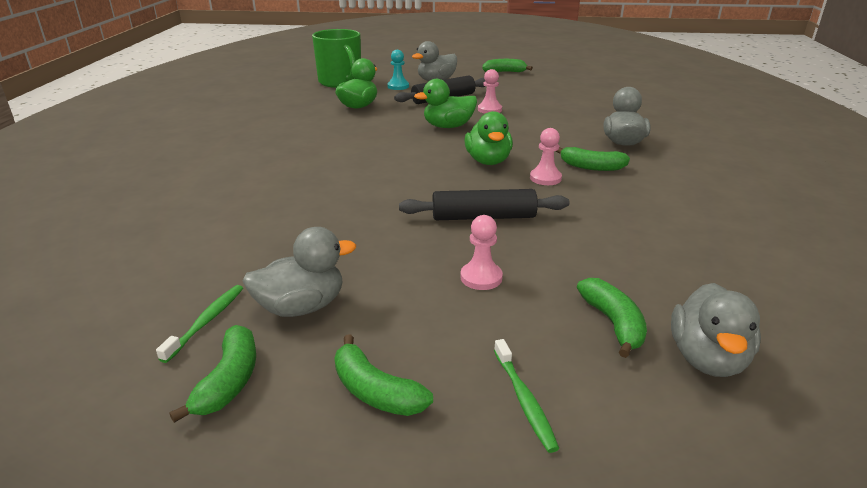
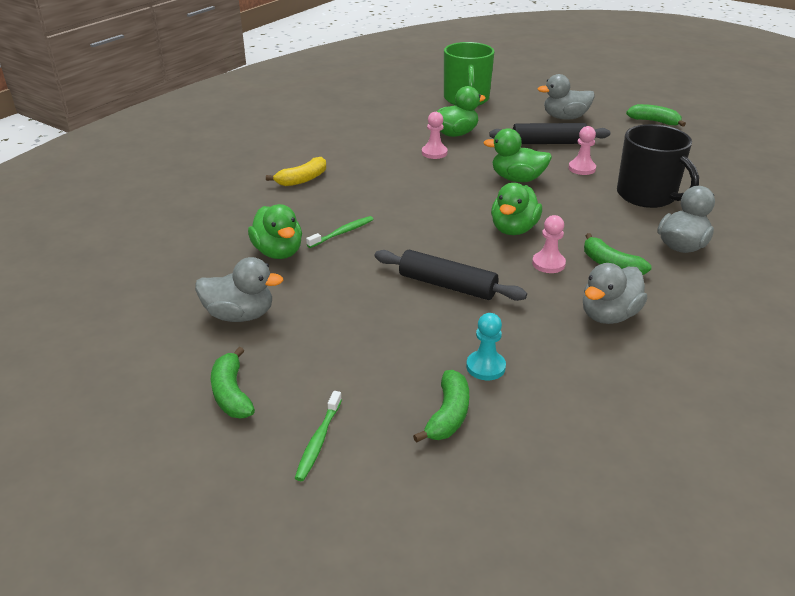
camera: 30 degrees right, 5 degrees up
green toothbrush [156,285,243,363] -> green toothbrush moved to [306,216,374,248]
green banana [169,325,256,423] -> none
turquoise pawn [387,50,409,90] -> turquoise pawn moved to [466,313,506,380]
pink pawn [460,215,503,290] -> pink pawn moved to [422,112,448,159]
grey duck [671,283,761,377] -> grey duck moved to [583,263,648,324]
none -> green duck [248,204,302,259]
none -> yellow banana [266,157,326,186]
none -> black mug [617,124,699,208]

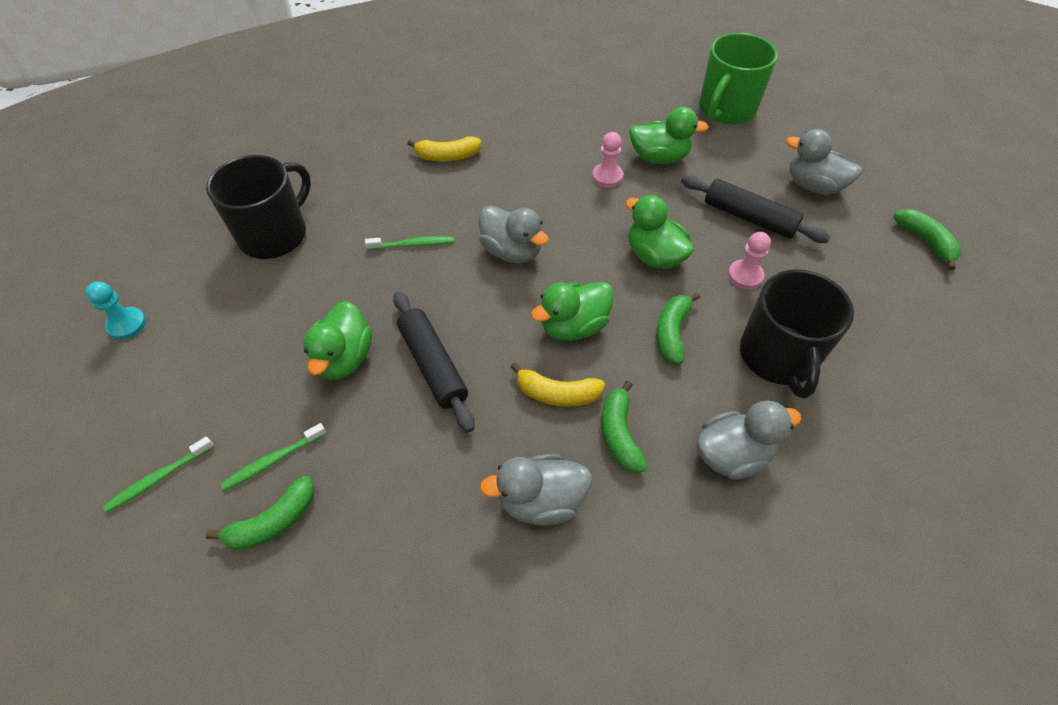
camera: 35 degrees right, 20 degrees up
grey duck [195,257,283,322] -> grey duck moved to [479,205,549,263]
green banana [211,347,255,418] -> green banana moved to [656,292,700,364]
green duck [248,204,302,259] -> green duck moved to [303,301,372,380]
turquoise pawn [466,313,506,380] -> turquoise pawn moved to [85,282,146,340]
pink pawn [532,215,566,273] -> yellow banana [511,362,605,407]
none -> black mug [206,155,311,259]
none -> green toothbrush [221,423,327,491]

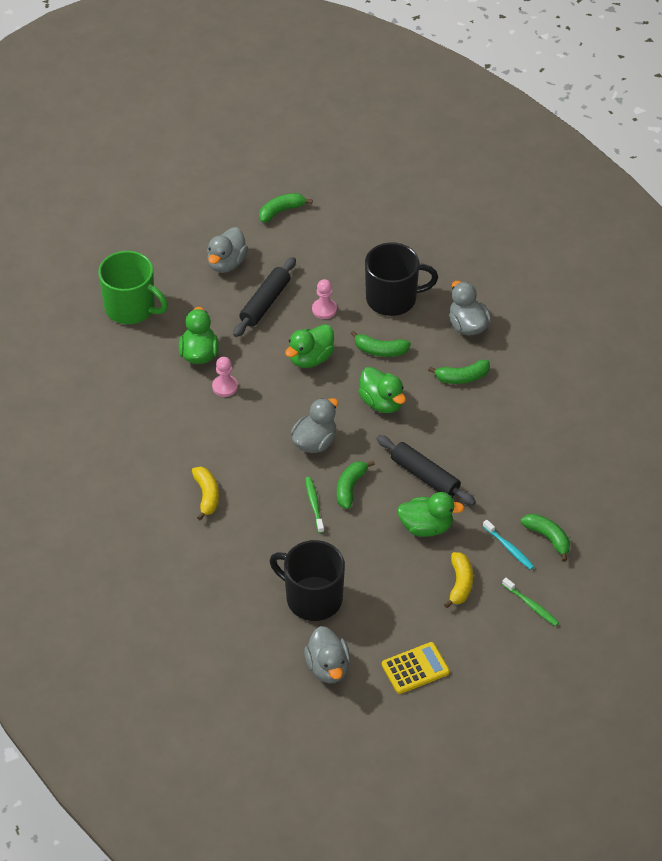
camera: 95 degrees left, 5 degrees down
turquoise pawn [85,282,146,340] -> yellow calculator [382,642,450,694]
green toothbrush [221,423,327,491] -> turquoise toothbrush [483,520,535,570]
black rolling pin [393,291,475,432] -> black rolling pin turned 75 degrees clockwise [376,435,476,506]
grey duck [480,454,592,526] -> grey duck moved to [304,626,350,683]
yellow banana [511,362,605,407] -> yellow banana moved to [444,552,473,608]
none -> green banana [337,461,375,509]

